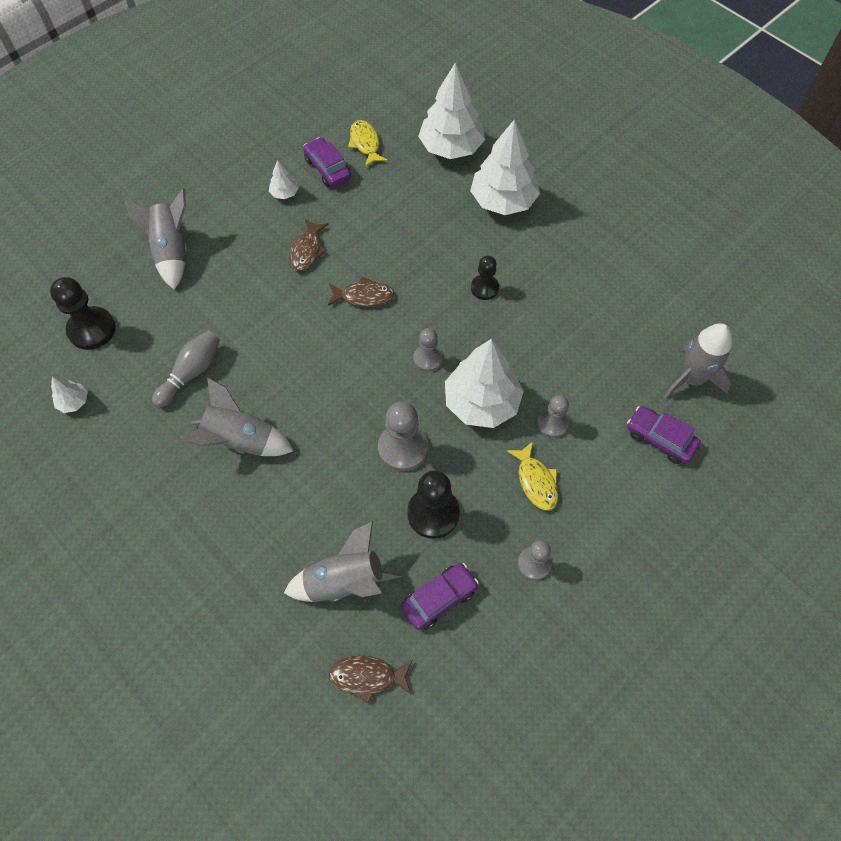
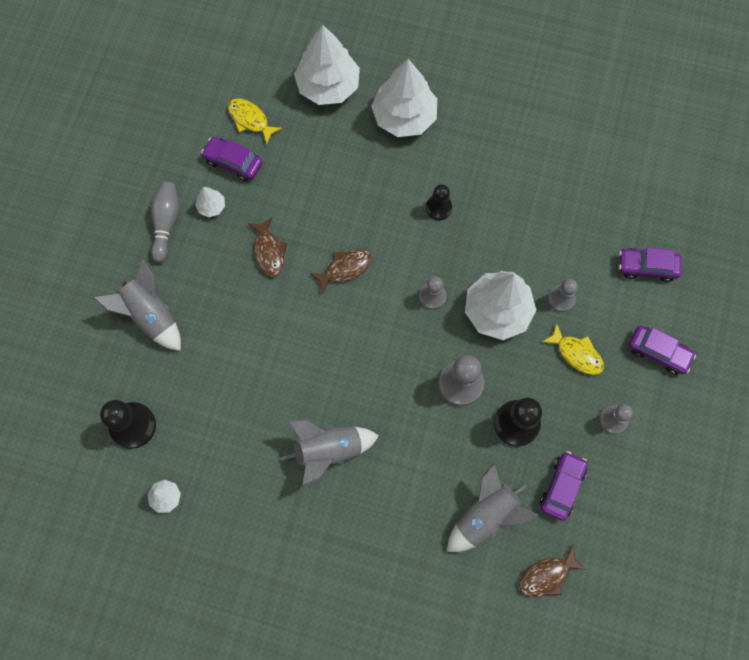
camera: 30 degrees left, 10 degrees up
grey bowling pin [152,331,220,408] -> grey bowling pin moved to [151,182,180,263]
grey rocket [664,323,732,398] -> none
none -> purple car [629,326,696,375]

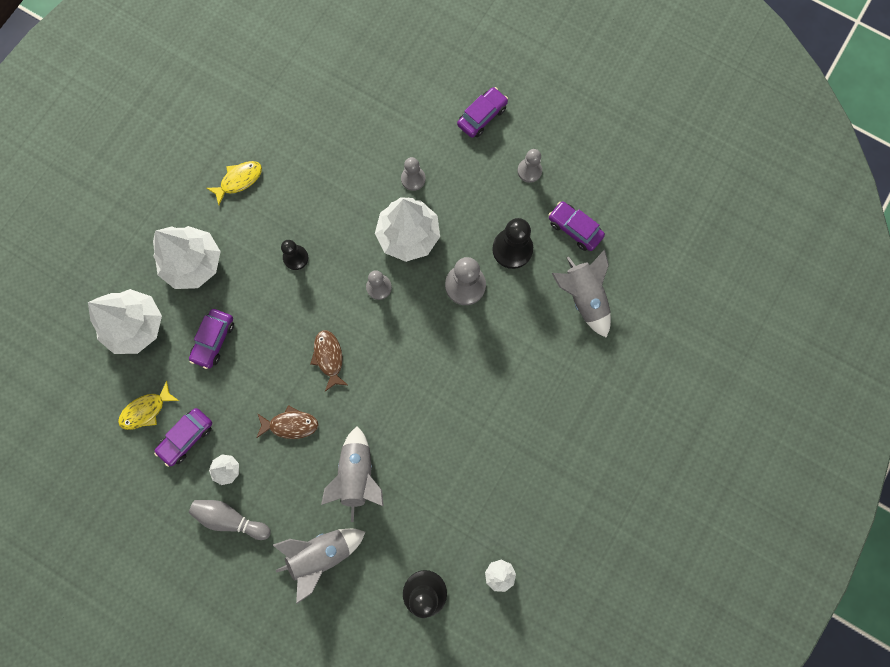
camera: 75 degrees left, 5 degrees up
grey rocket [280,420,379,486] -> grey rocket moved to [321,426,384,522]
brown fish [519,545,587,597] -> none
yellow fish [542,323,604,375] -> yellow fish moved to [206,161,262,206]
purple car [619,247,681,282] -> purple car moved to [189,309,234,369]

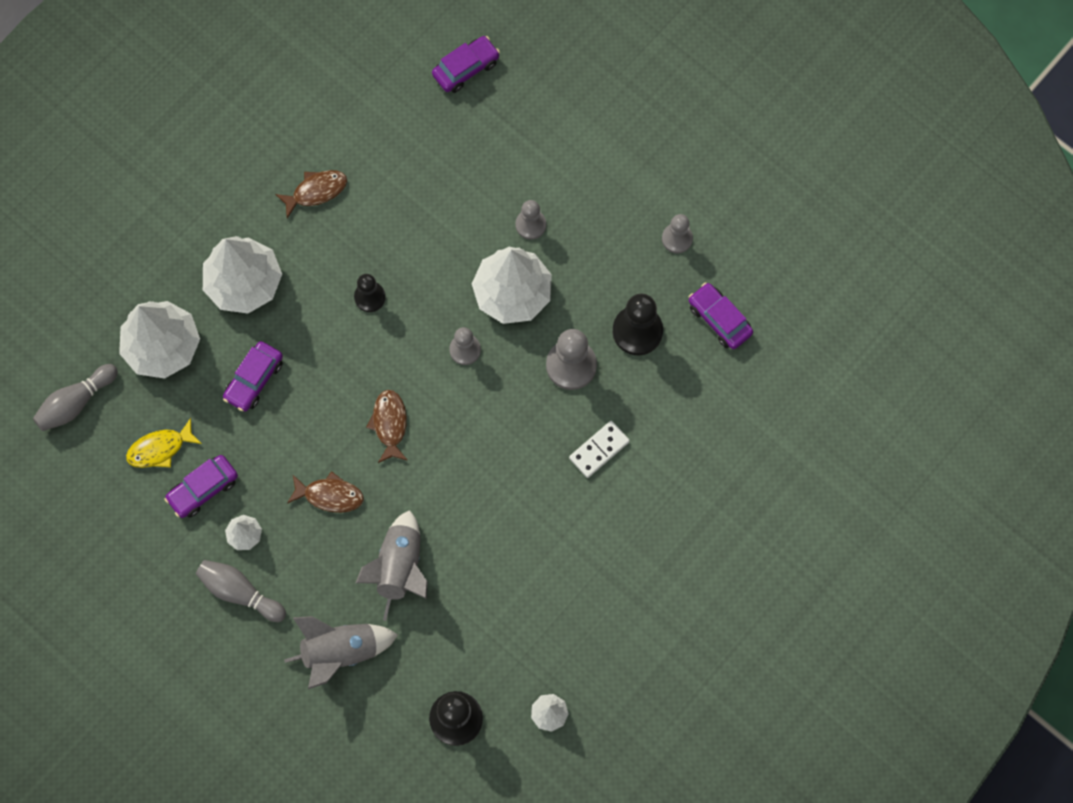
camera: 10 degrees right, 5 degrees down
yellow fish [206,161,262,206] -> brown fish [275,170,347,218]
purple car [457,87,508,138] -> purple car moved to [432,36,500,93]
grey rocket [552,250,611,338] -> none
none -> grey bowling pin [33,364,118,431]
none -> white domino [569,421,630,478]

